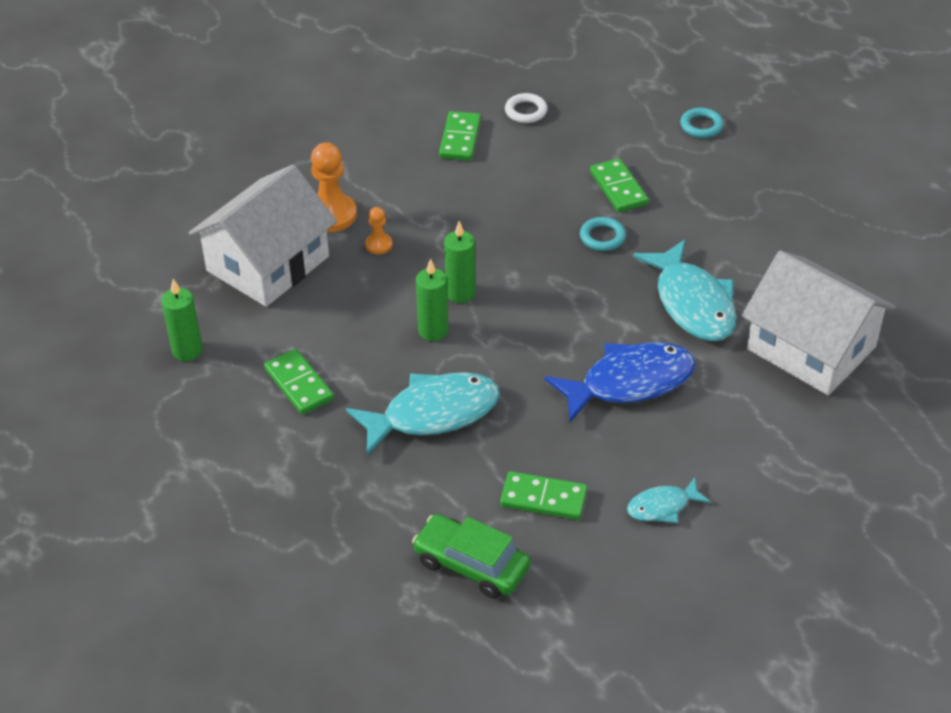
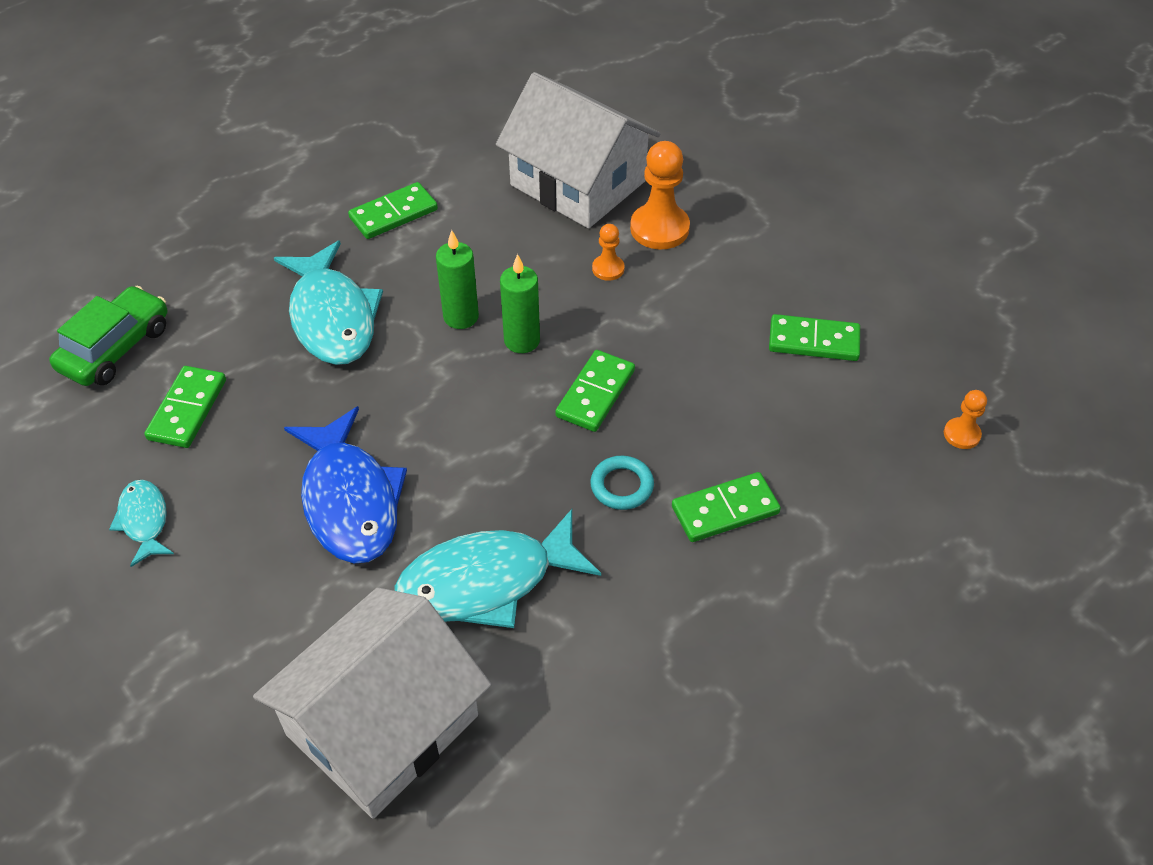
camera: 90 degrees right, 5 degrees up
green candle [161,279,203,361] -> none
white ring [505,93,547,123] -> none
turquoise ring [680,108,724,138] -> none
none -> green domino [555,350,635,432]
none -> orange pawn [944,390,987,449]

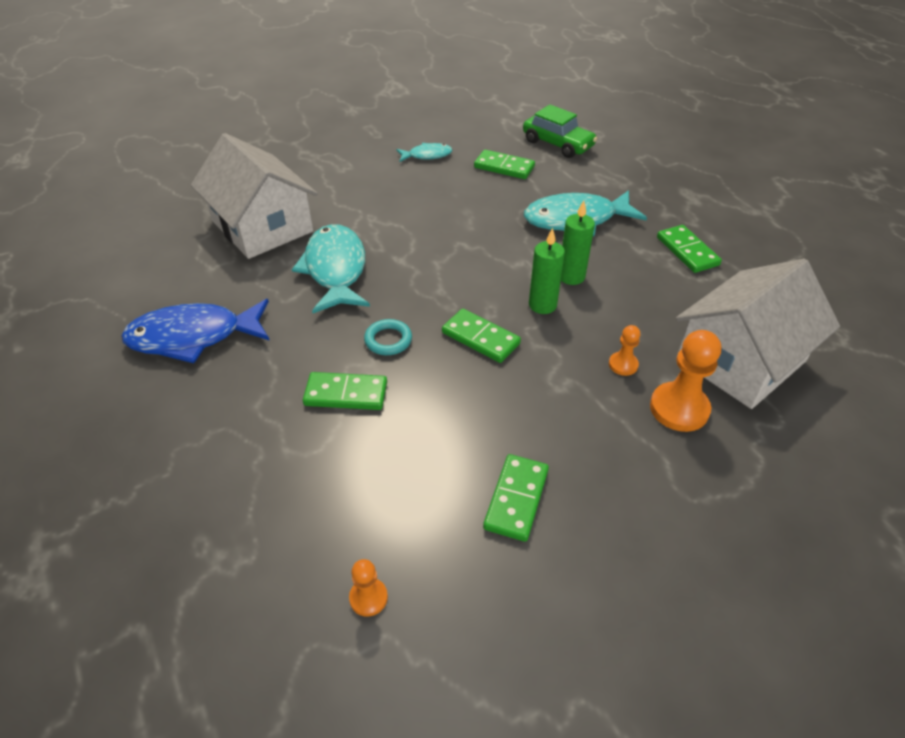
camera: 100 degrees right, 5 degrees down
blue fish [284,406,407,563] -> blue fish moved to [121,299,270,363]
green domino [672,472,781,542] -> green domino turned 75 degrees counterclockwise [303,372,387,410]

